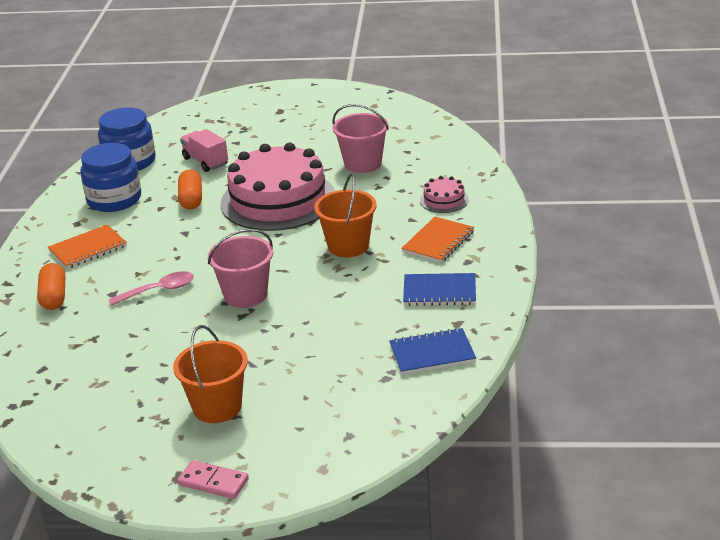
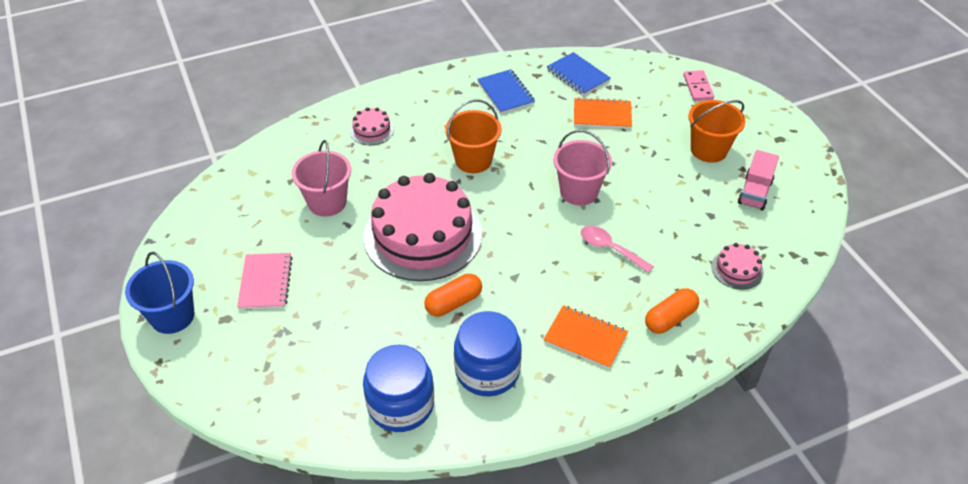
camera: 120 degrees left, 15 degrees up
pink domino [177,460,249,499] -> pink domino moved to [683,70,714,101]
pink truck [180,129,228,172] -> pink truck moved to [738,150,779,210]
orange notebook [401,217,474,263] -> orange notebook moved to [574,97,632,129]
none -> blue bucket [125,252,194,334]
none -> pink notebook [237,253,293,310]
none -> pink cake [711,243,764,290]

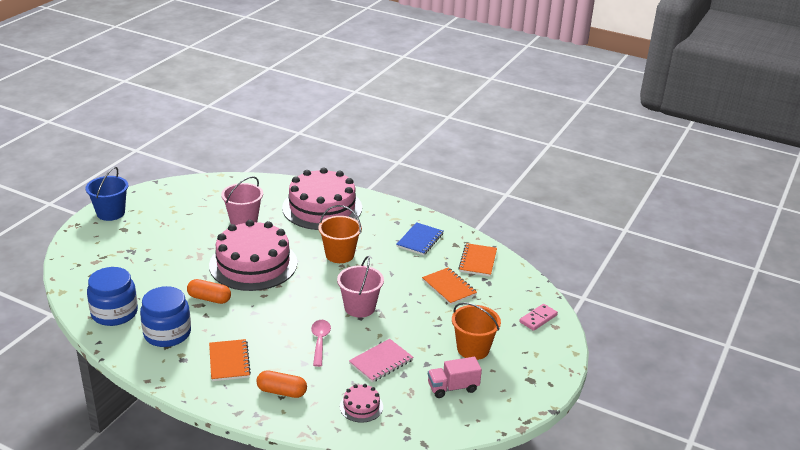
camera: 50 degrees right, 15 degrees down
pink notebook [237,253,293,310] -> pink notebook moved to [349,339,413,383]
pink cake [350,107,394,145] -> pink cake [282,167,362,230], size x2.40
blue notebook [547,52,611,96] -> orange notebook [458,243,497,277]

